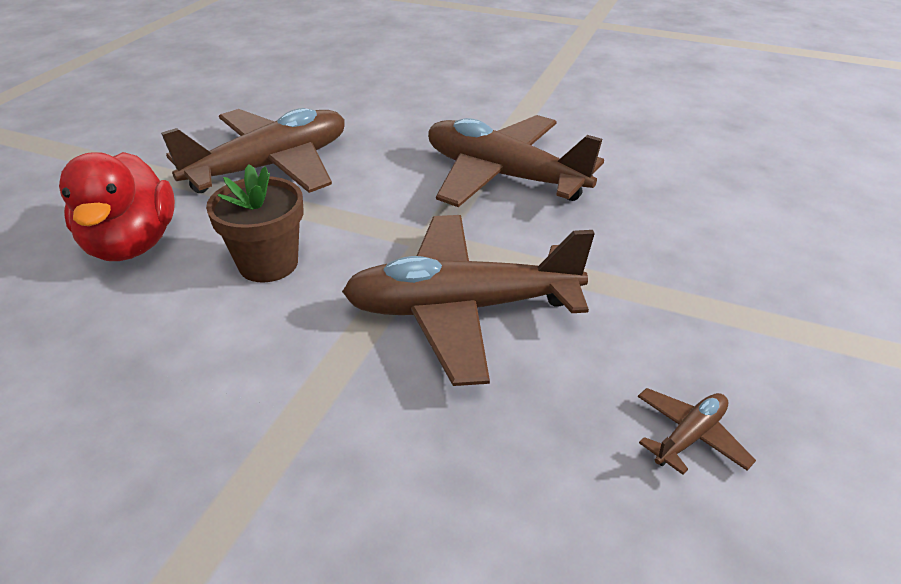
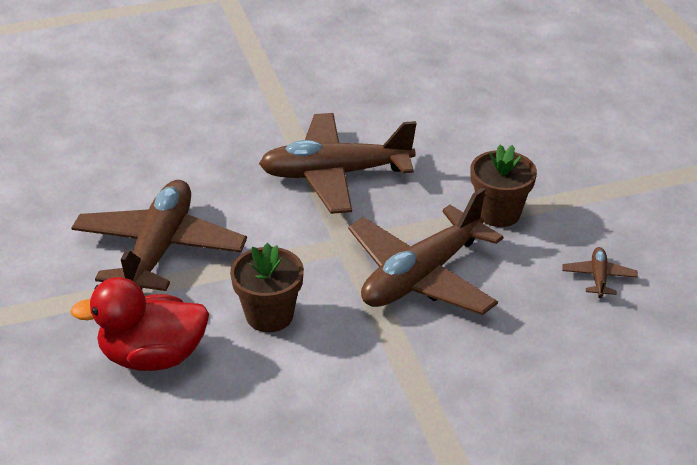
camera: 40 degrees left, 0 degrees up
red duck [59,152,175,261] -> red duck turned 135 degrees clockwise [70,277,209,371]
none -> brown flower pot [470,144,537,227]

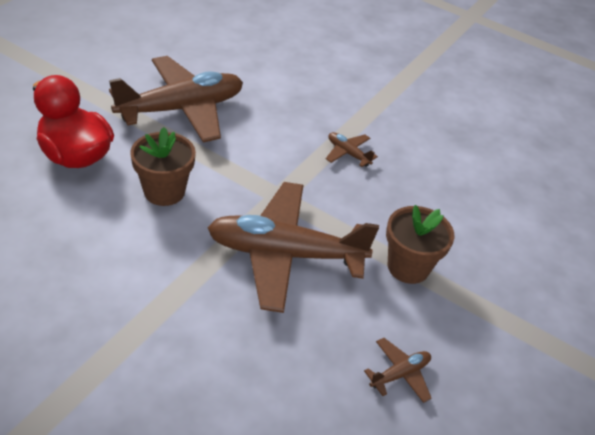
camera: 45 degrees right, 5 degrees up
brown plane [259,113,416,214] -> brown plane [326,132,378,167], size x0.41

